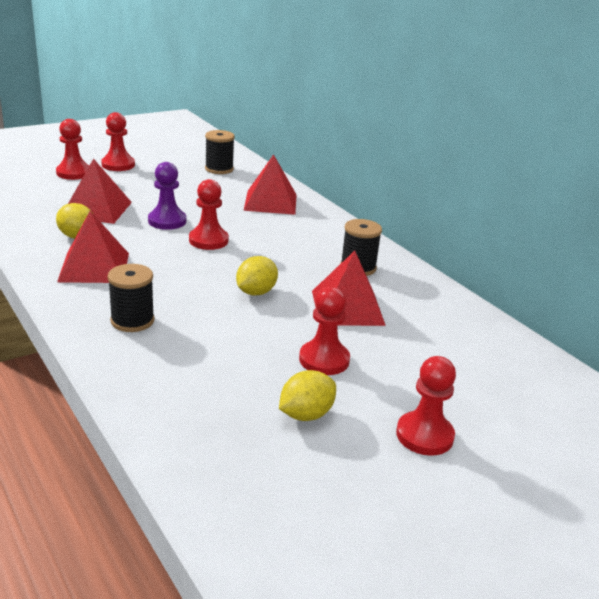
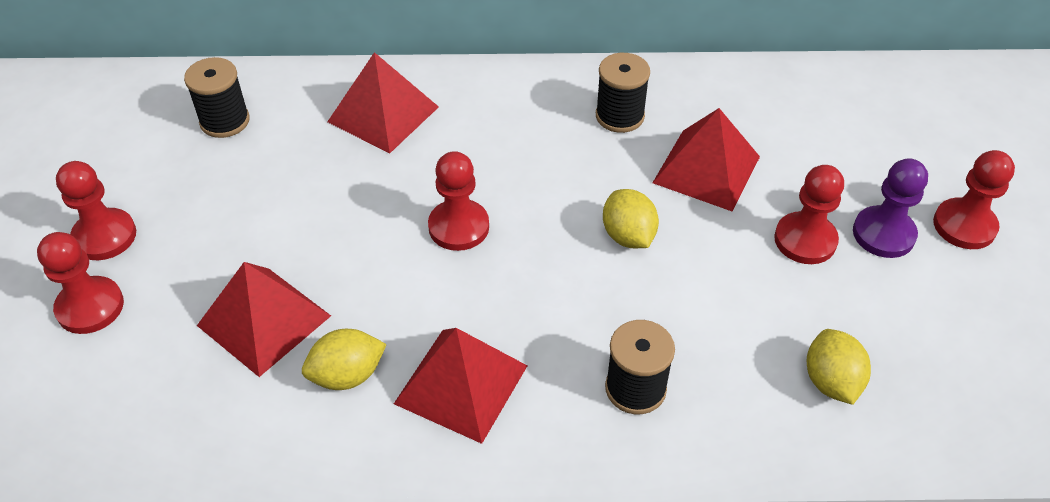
camera: 55 degrees left, 20 degrees up
purple pawn [148,162,186,230] -> purple pawn moved to [853,158,928,258]
yellow lemon [279,370,336,421] -> yellow lemon moved to [807,329,871,405]

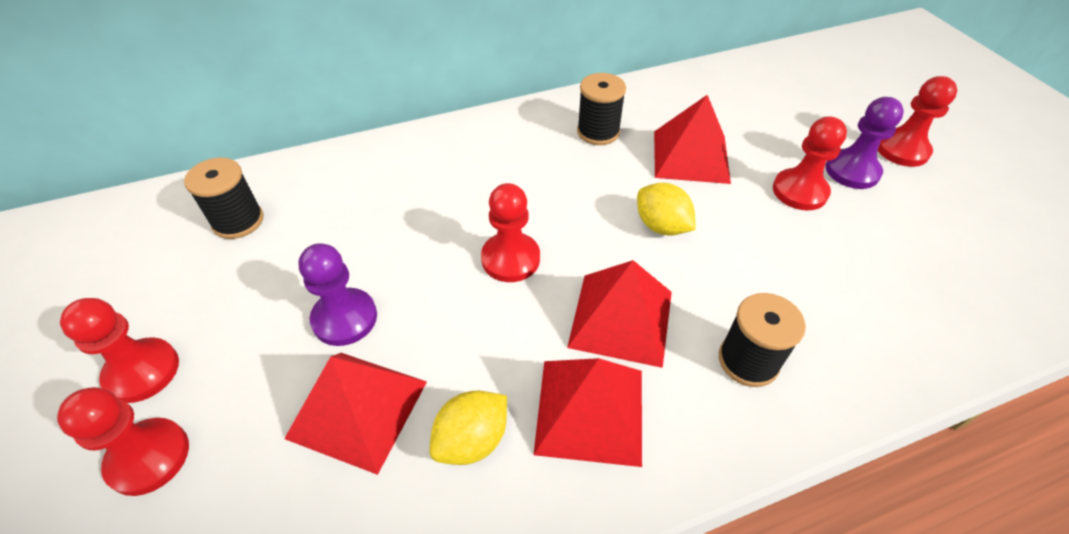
camera: 20 degrees left, 0 degrees up
red pyramid [327,52,439,153] -> red pyramid moved to [567,260,672,368]
yellow lemon [807,329,871,405] -> none
none -> purple pawn [298,243,377,346]

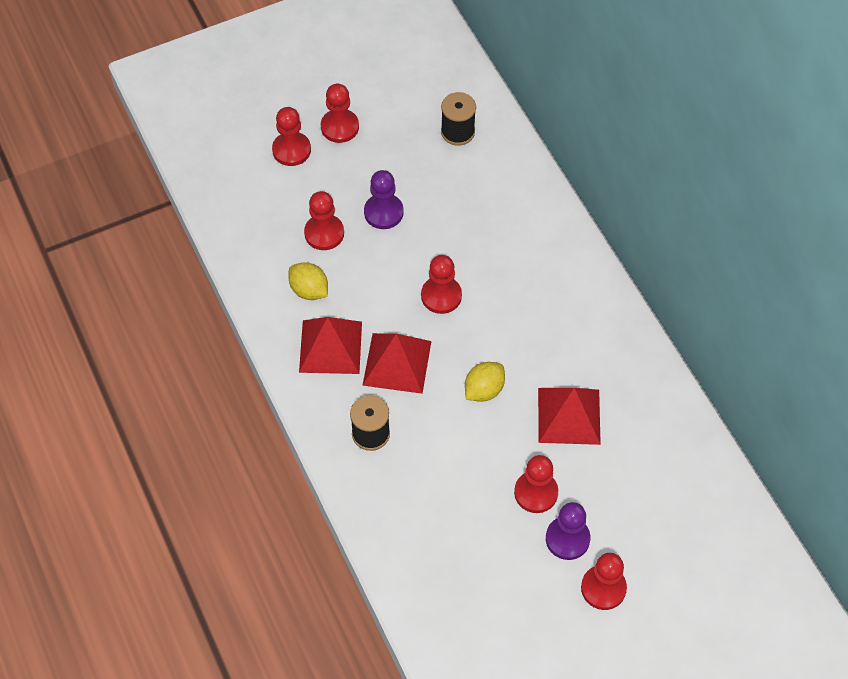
camera: 85 degrees right, 10 degrees up
red pyramid [284,353,427,475] -> red pawn [304,191,344,250]
black spool [577,73,626,145] -> none

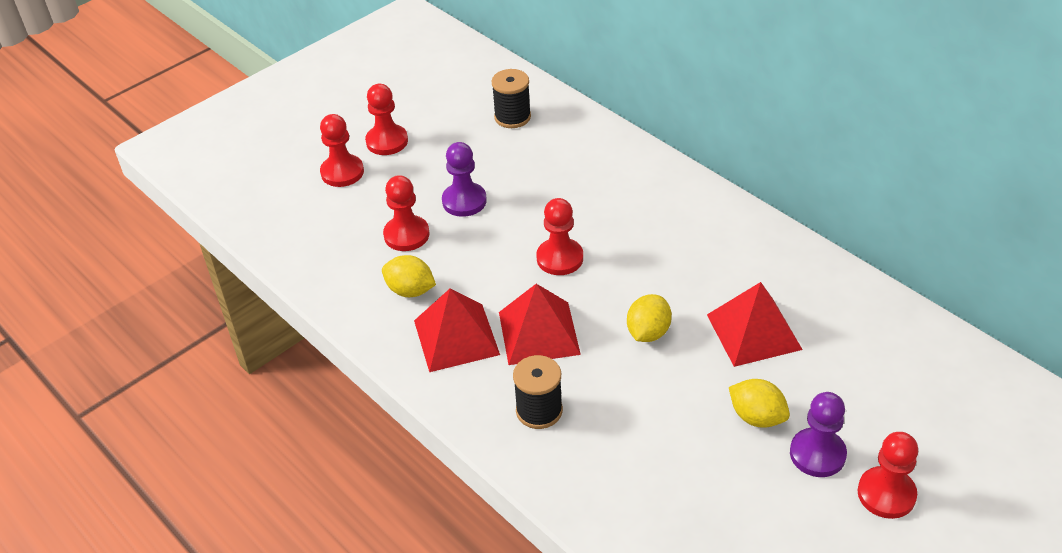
camera: 15 degrees left, 15 degrees down
red pawn [514,455,558,513] -> yellow lemon [729,379,790,428]

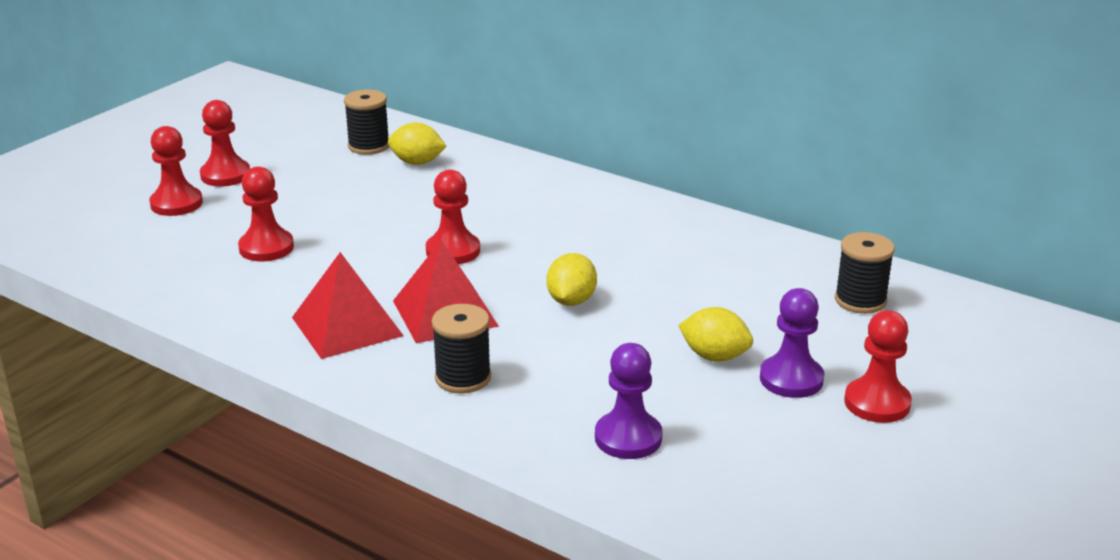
camera: 15 degrees left, 15 degrees down
yellow lemon [382,255,436,297] -> yellow lemon moved to [388,123,447,165]
purple pawn [442,142,487,217] -> purple pawn moved to [595,343,663,459]
red pyramid [707,282,803,367] -> none
none -> black spool [835,232,895,314]

